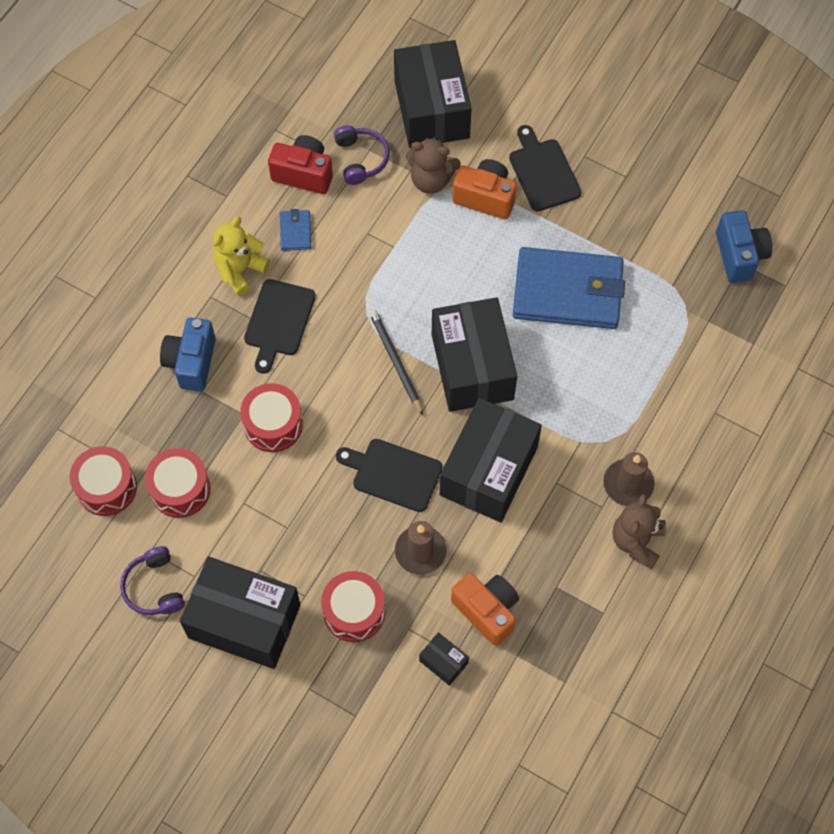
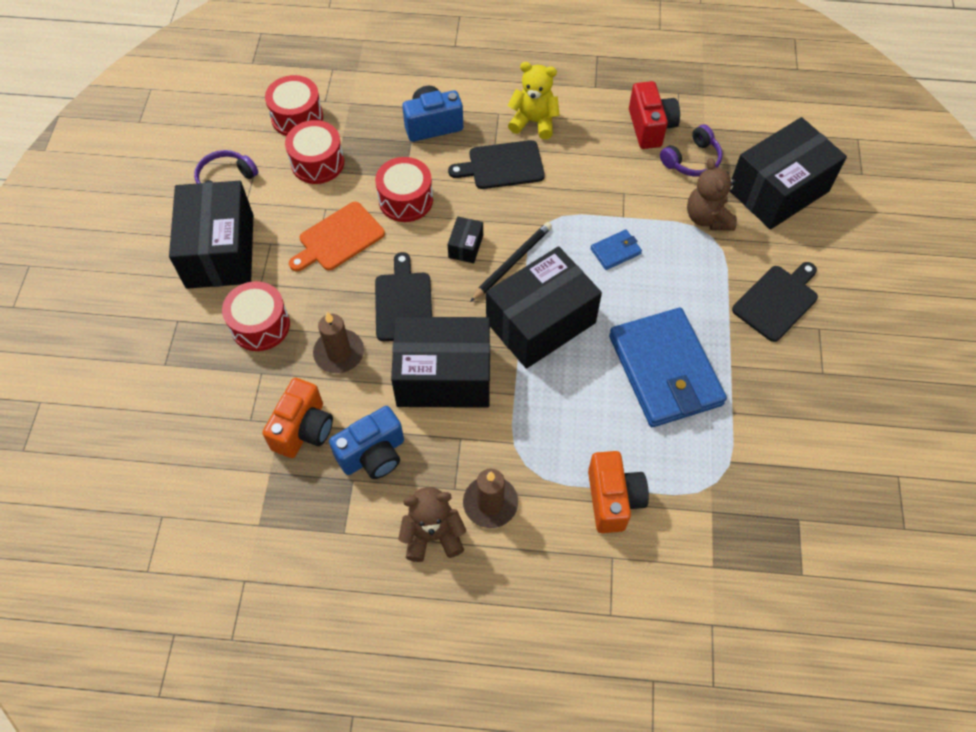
camera: 65 degrees right, 5 degrees down
blue wallet [280,209,311,251] -> blue wallet moved to [590,230,642,270]
black box [419,632,469,686] -> black box moved to [448,216,483,263]
orange camera [452,159,517,220] -> orange camera moved to [588,451,649,533]
blue camera [716,210,772,283] -> blue camera moved to [329,406,404,479]
none -> orange cutting board [289,202,385,271]

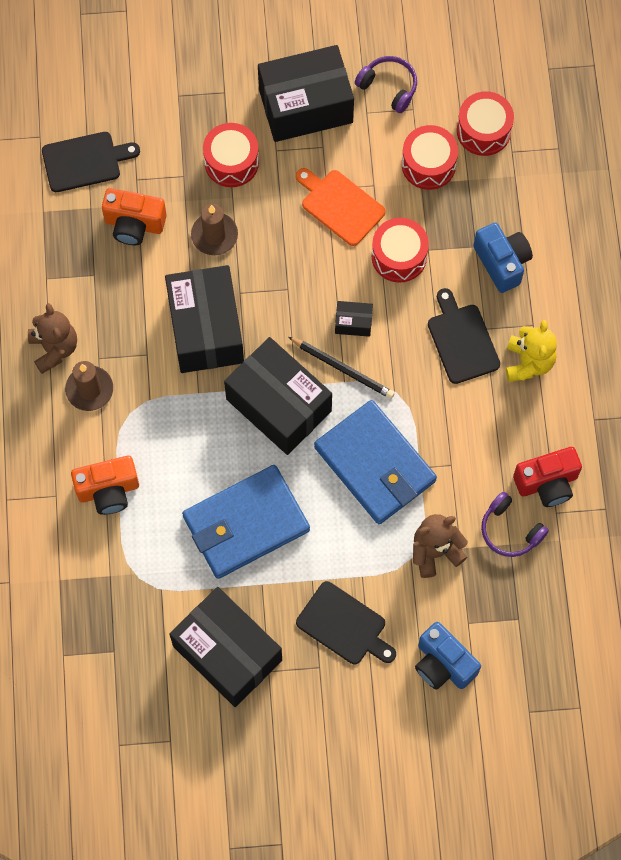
camera: 80 degrees right, 10 degrees up
blue camera [329,406,404,479] -> blue camera moved to [415,622,481,690]
black cutting board [375,252,432,341] -> black cutting board moved to [42,132,140,192]
blue wallet [590,230,642,270] -> blue wallet [314,400,437,524], size x2.44
black box [730,117,847,230] -> black box moved to [169,587,282,707]

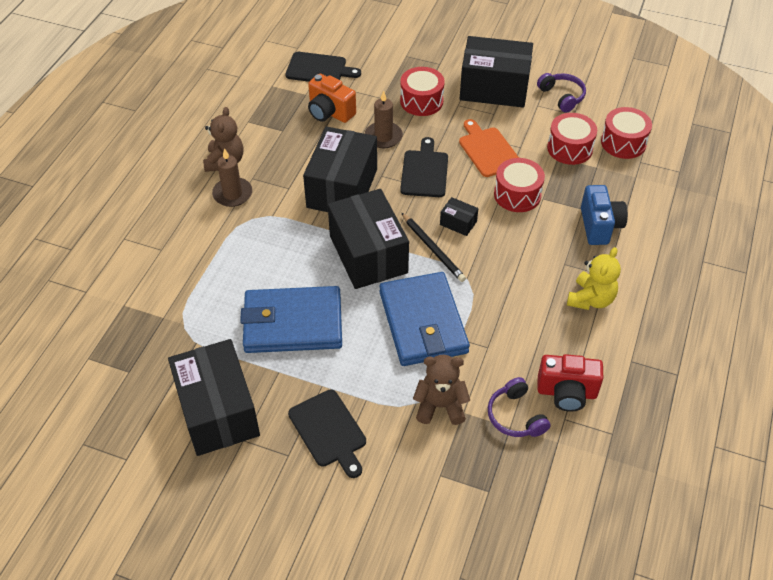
camera: 25 degrees right, 20 degrees down
orange camera [71,456,139,515] -> none
blue camera [415,622,481,690] -> none
black cutting board [428,288,500,384] -> black cutting board moved to [400,137,448,197]

